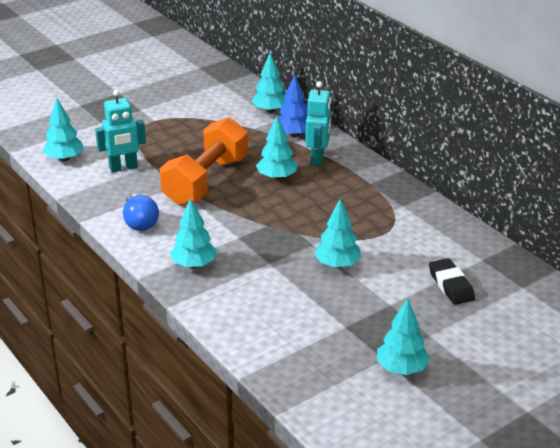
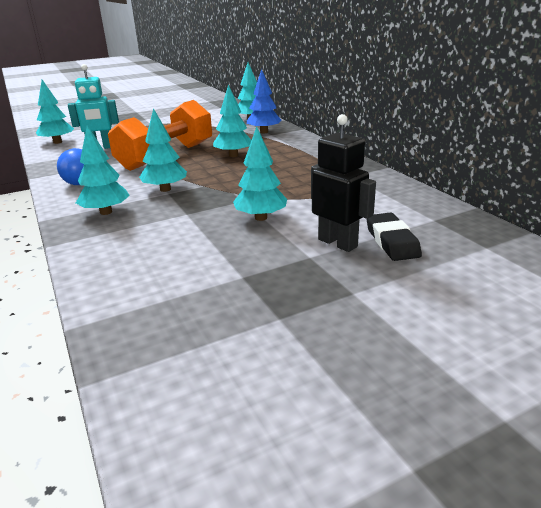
camera: 10 degrees right, 5 degrees down
turquoise robot [305,81,331,166] -> none
turquoise tree [377,298,430,375] -> turquoise tree moved to [139,108,187,192]
none -> black robot [311,114,376,252]

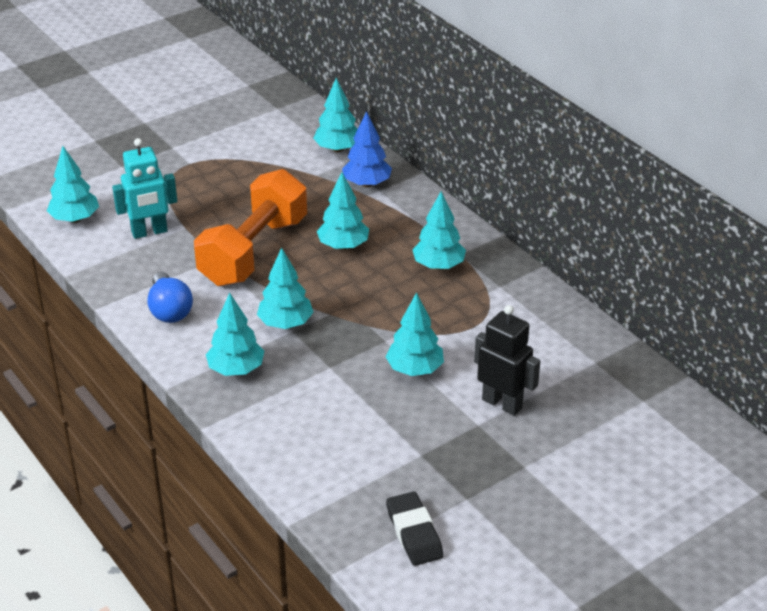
camera: 10 degrees left, 10 degrees up
black eraser [366,213,422,261] -> black eraser moved to [386,492,443,566]
none -> turquoise tree [412,191,466,270]

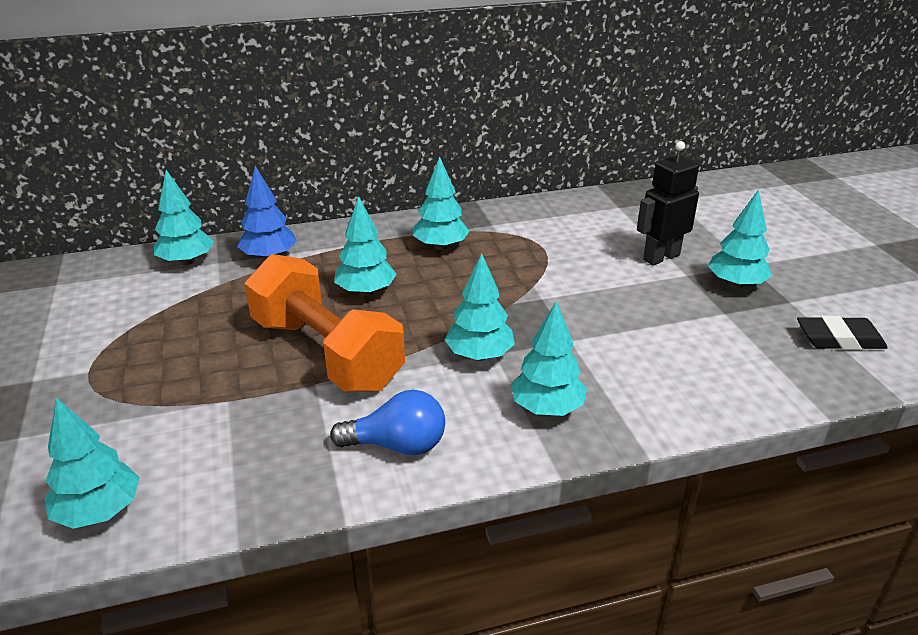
camera: 70 degrees left, 5 degrees down
turquoise robot [112,138,177,239] -> none
turquoise tree [386,292,444,376] -> turquoise tree moved to [708,189,772,288]

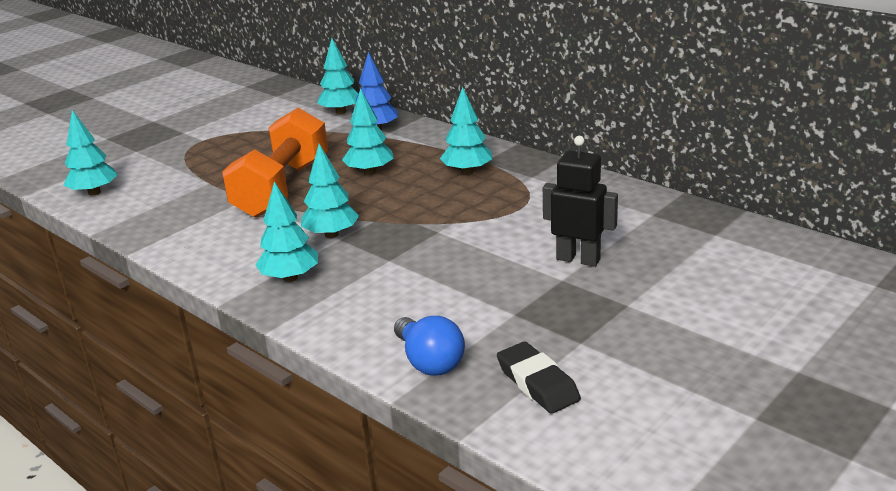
camera: 60 degrees right, 5 degrees down
blue light bulb [330,390,445,455] -> blue light bulb moved to [394,316,465,376]
turquoise tree [708,189,772,288] -> none

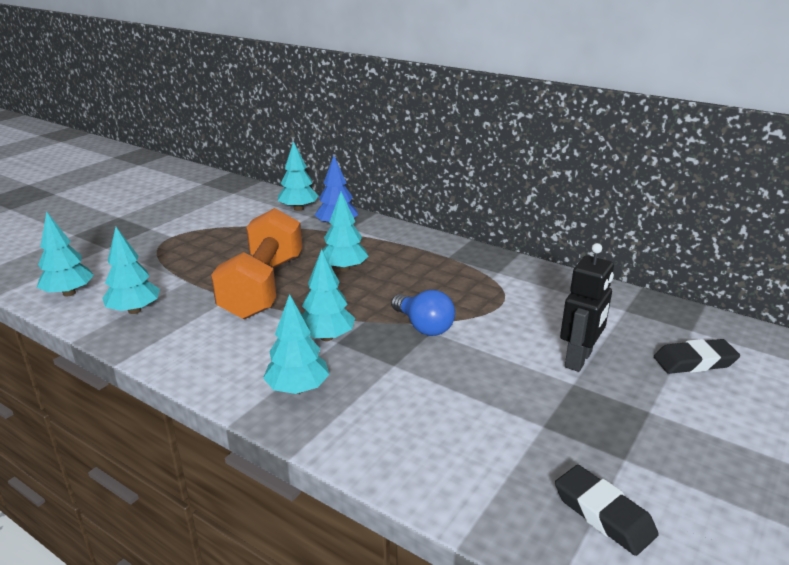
camera: 10 degrees left, 0 degrees up
blue light bulb [394,316,465,376] -> blue light bulb moved to [391,290,455,336]
turquoise tree [440,87,492,175] -> turquoise tree moved to [102,227,160,314]
black robot [543,136,618,267] -> black robot turned 105 degrees clockwise [560,243,614,372]
none -> black eraser [654,339,740,374]

